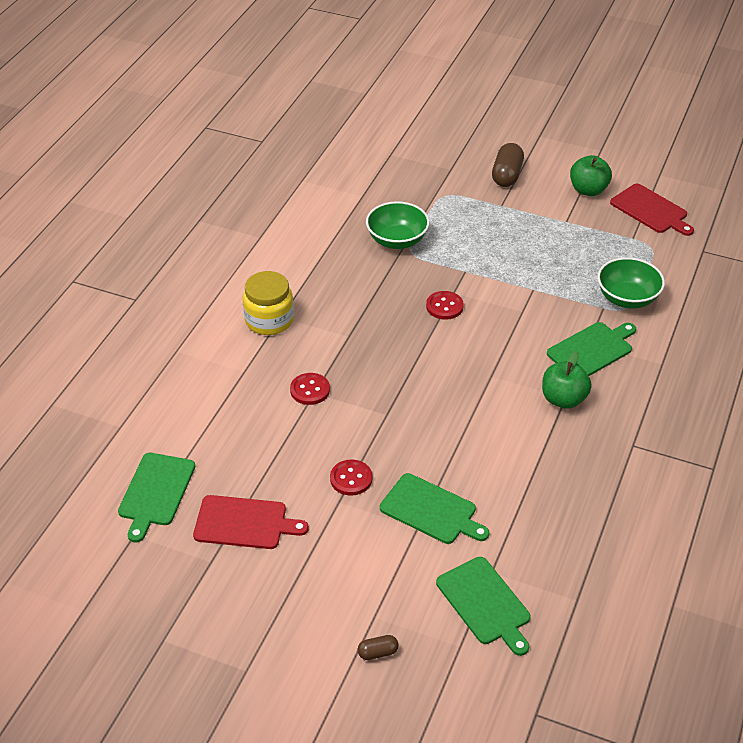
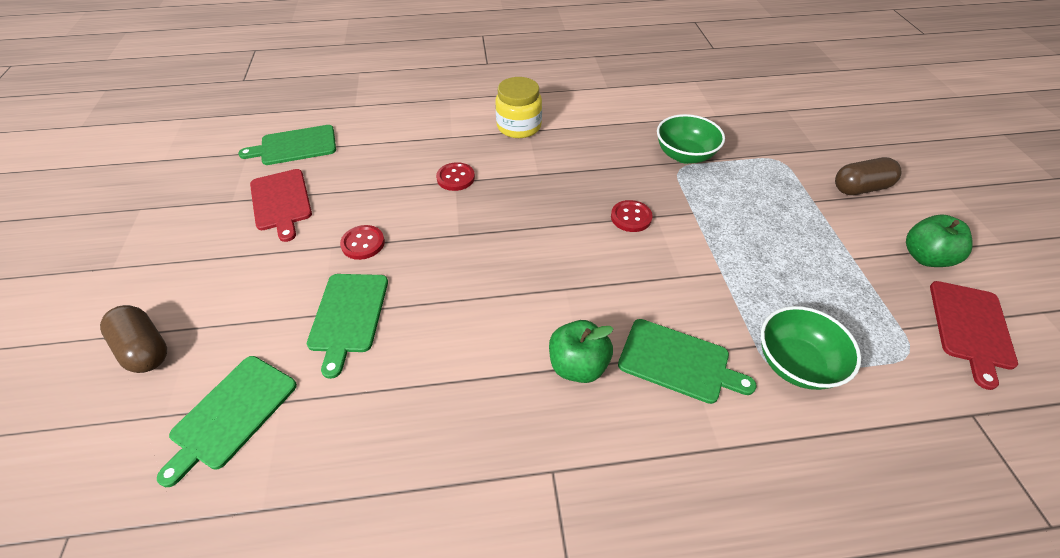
camera: 60 degrees right, 5 degrees up
brown capsule [357,635,399,660] -> brown capsule [100,305,167,373], size x1.90

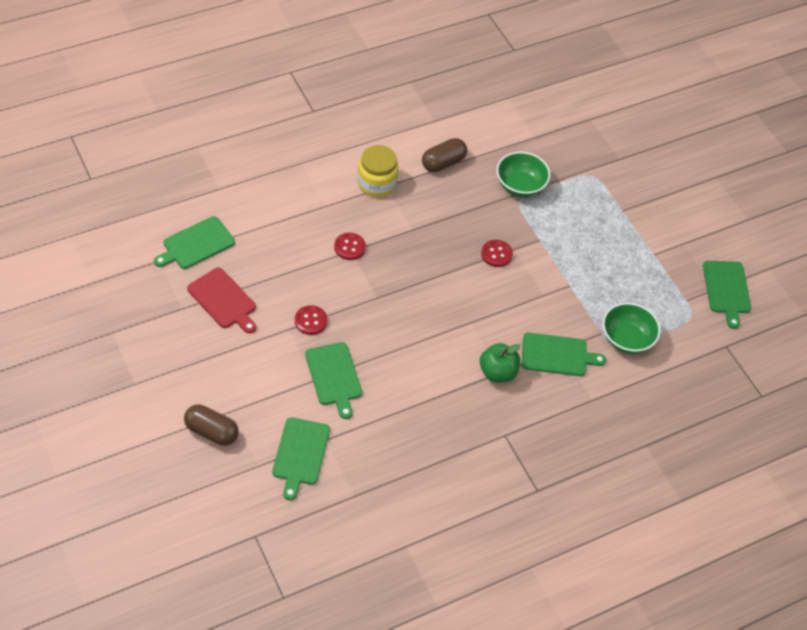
camera: 25 degrees left, 5 degrees up
brown capsule [835,157,902,195] -> brown capsule moved to [422,138,467,172]
green apple [906,215,972,267] -> none
red cutting board [930,281,1018,390] -> green cutting board [703,261,751,329]

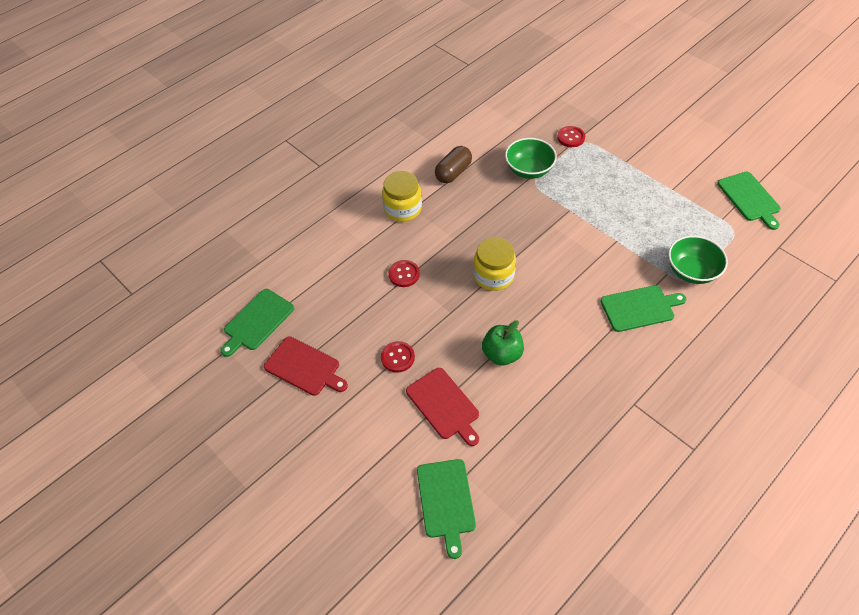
camera: 10 degrees left, 0 degrees up
brown capsule [184,404,239,446] -> none
green cutting board [305,342,362,419] -> red cutting board [406,368,479,446]
green apple [480,343,520,382] -> green apple moved to [482,320,524,366]
red button [481,240,513,267] -> red button moved to [557,126,585,147]
none -> yellow jar [473,237,516,291]

